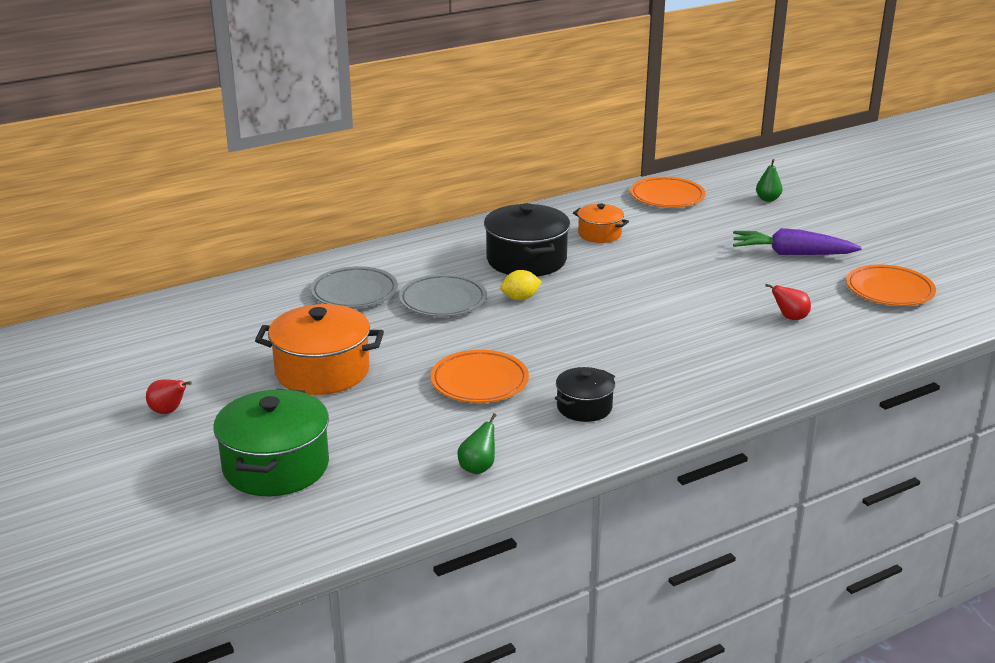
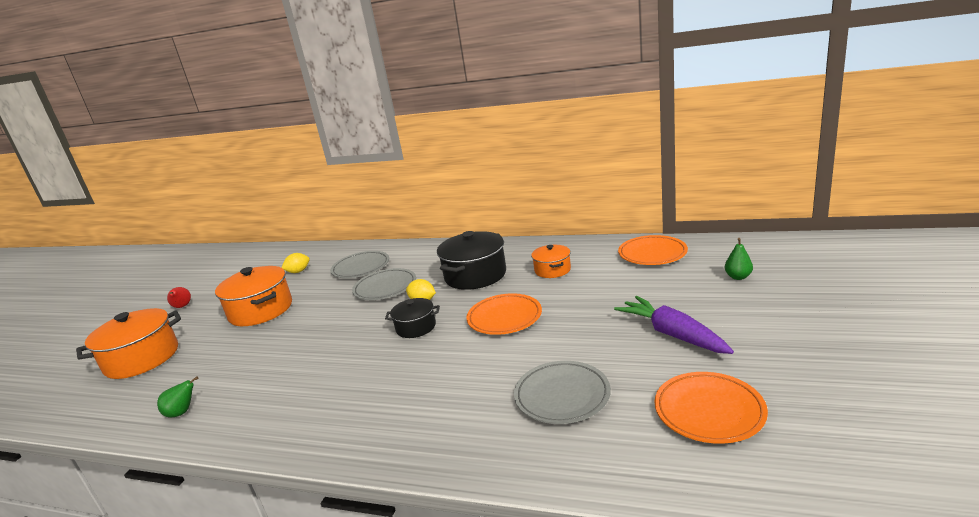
camera: 50 degrees right, 5 degrees down
green pot [213,389,329,496] -> orange pot [76,308,181,379]
orange plate [431,350,529,403] -> orange plate moved to [466,293,542,335]
black pot [555,367,615,422] -> black pot moved to [385,298,440,338]
red pear [765,284,811,320] -> grey plate [514,361,611,424]
none -> yellow lemon [281,253,310,273]

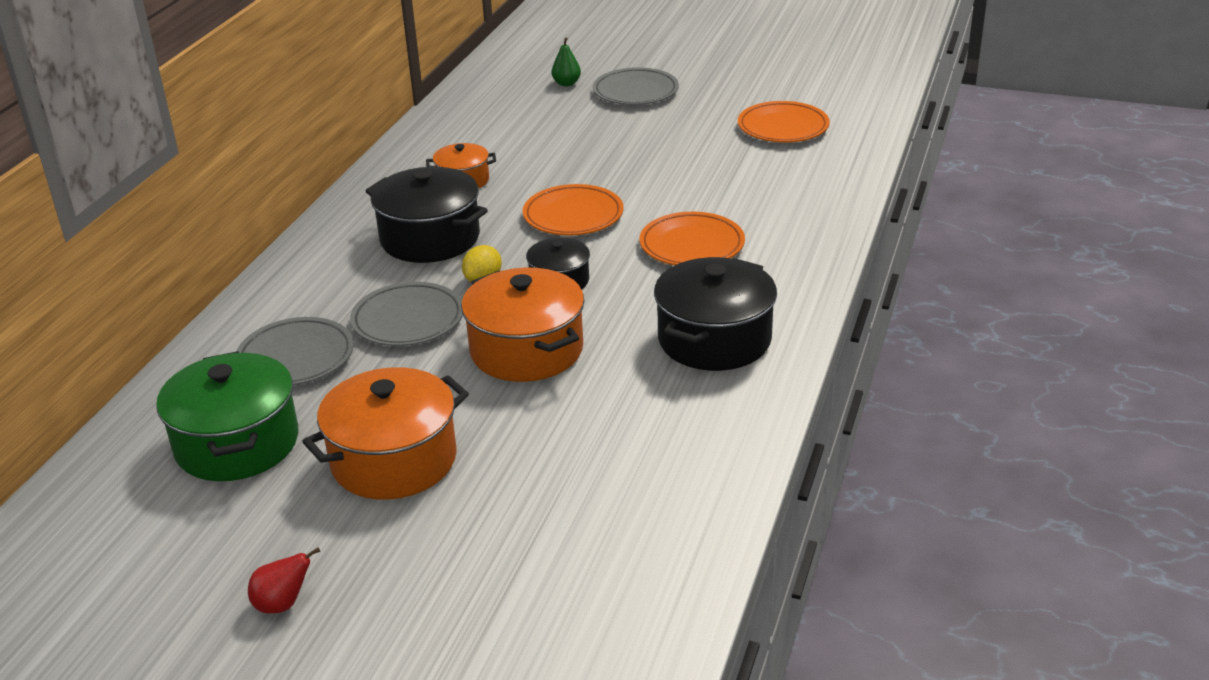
camera: 90 degrees left, 10 degrees up
orange pot [76,308,181,379] -> orange pot moved to [461,268,585,382]
green pear [157,377,198,418] -> none
yellow lemon [281,253,310,273] -> green pot [156,351,298,481]
grey plate [514,361,611,424] -> grey plate moved to [593,67,679,105]
purple carrot [614,296,734,354] -> none
orange plate [618,235,688,265] -> orange plate moved to [640,212,745,265]
none -> black pot [654,257,777,371]

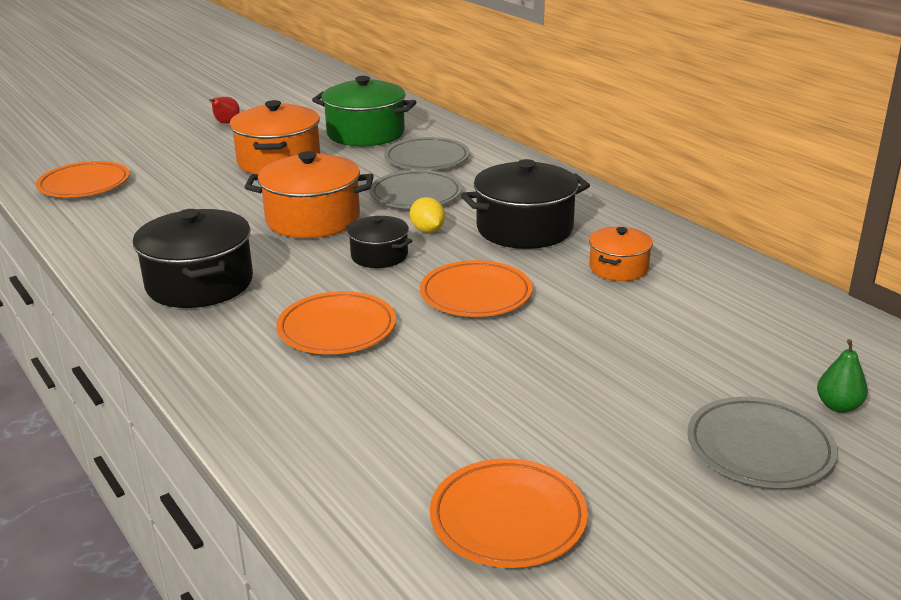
camera: 125 degrees right, 5 degrees down
none -> orange plate [36,161,130,197]

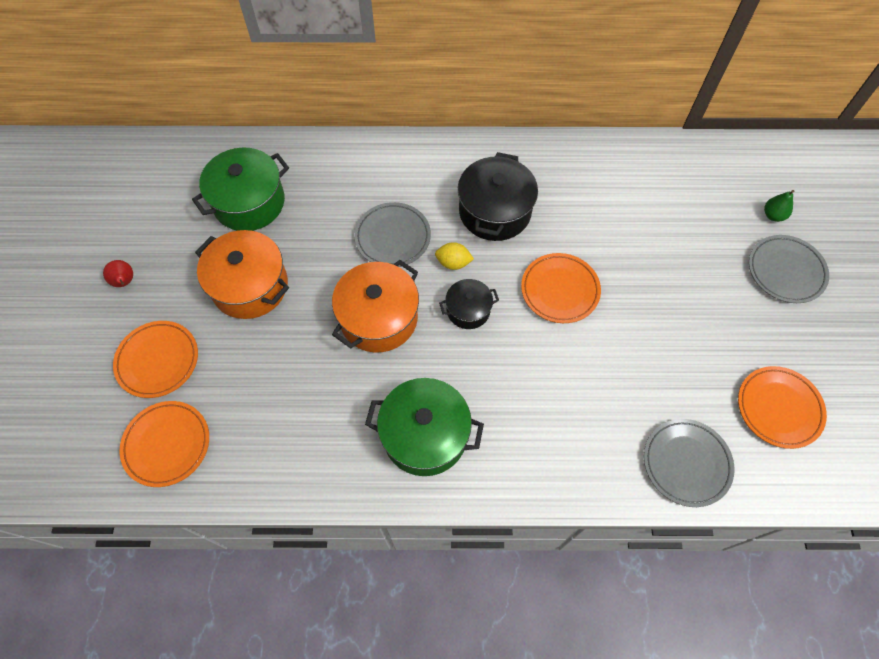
camera: 55 degrees left, 35 degrees up
black pot [133,209,253,308] -> green pot [365,378,484,476]
orange plate [276,291,396,354] -> orange plate moved to [113,321,198,398]
grey plate [384,137,470,170] -> grey plate moved to [644,419,735,507]
orange pot [589,227,653,281] -> none

